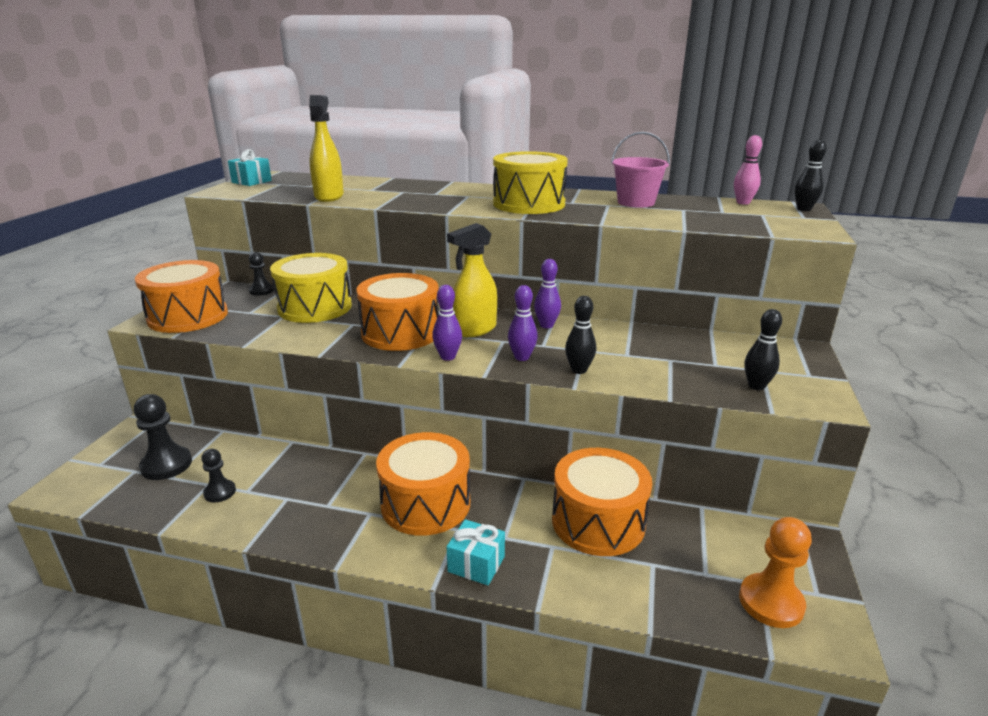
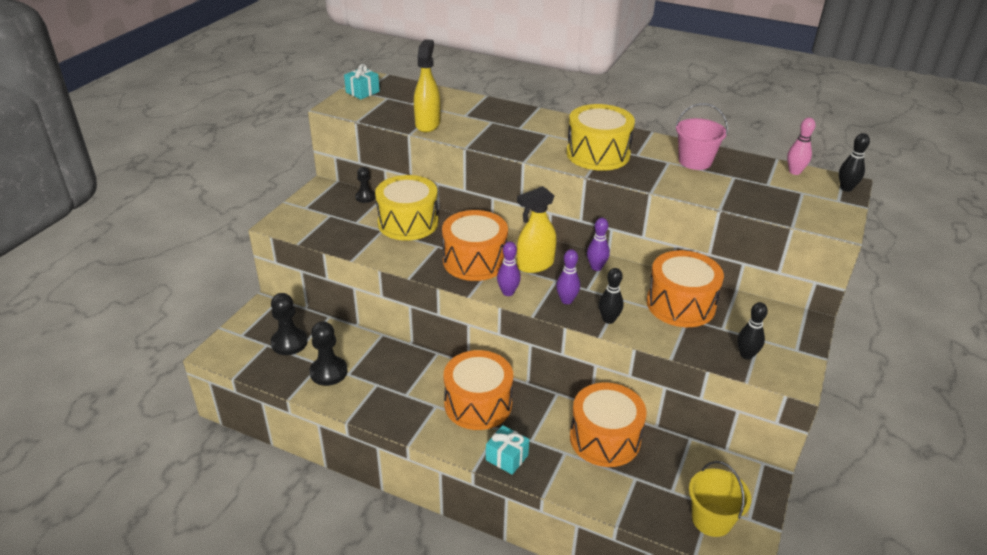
camera: 10 degrees right, 10 degrees up
orange drum [135,260,228,333] -> orange drum moved to [647,250,724,327]
black pawn [201,449,236,503] -> black pawn [309,321,348,386], size x1.66
orange pawn [739,517,812,628] -> yellow bucket [689,461,751,537]

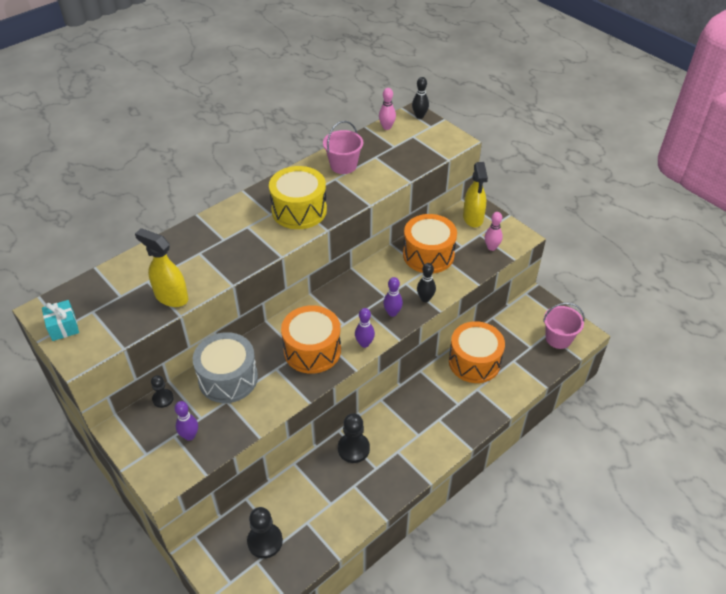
camera: 65 degrees left, 10 degrees up
black pawn [309,321,348,386] -> black pawn moved to [338,413,370,463]
yellow drum [375,175,438,241] -> grey drum [193,332,258,403]
orange drum [444,350,513,430] -> none
turquoise gift [486,425,529,475] -> none
yellow spray bottle [517,186,557,273] -> yellow spray bottle moved to [463,162,488,228]
purple bowling pin [587,218,610,271] -> purple bowling pin moved to [175,401,198,441]
yellow bucket [689,461,751,537] -> pink bucket [543,303,584,349]
black bowling pin [737,302,768,360] -> pink bowling pin [485,212,503,251]

